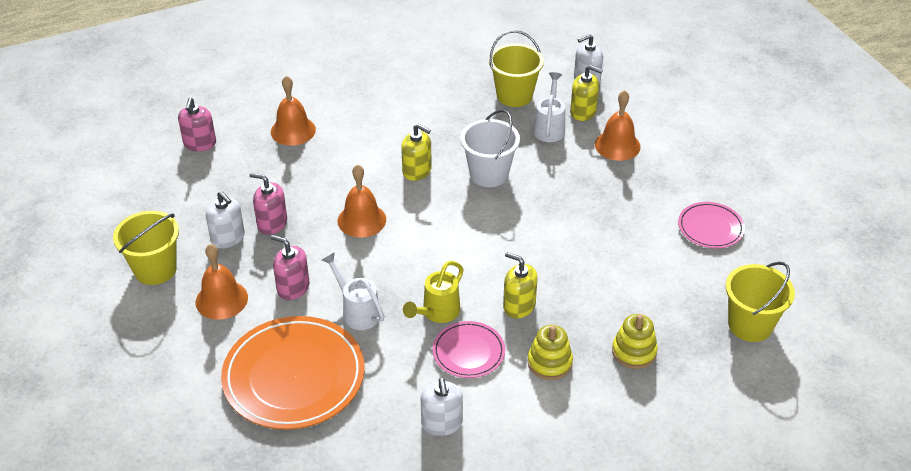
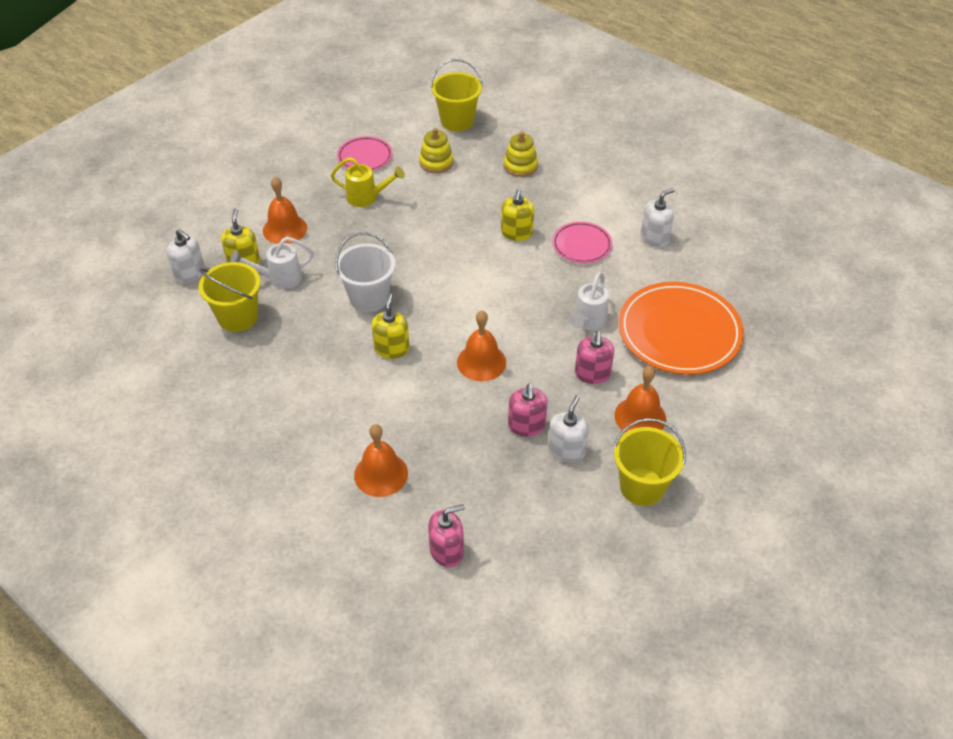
camera: 115 degrees left, 5 degrees up
yellow watering can [403,261,464,323] -> yellow watering can moved to [331,157,405,207]
yellow stacking toy [527,325,573,380] -> yellow stacking toy moved to [419,128,453,173]

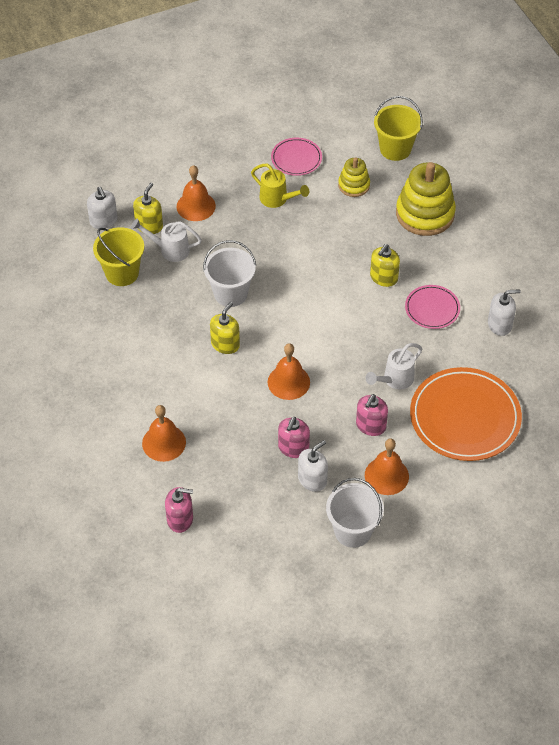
camera: 25 degrees right, 5 degrees up
yellow stacking toy [504,131,538,177] -> yellow stacking toy [396,162,456,236], size x1.83
yellow bucket [613,418,686,506] -> white bucket [326,478,384,548]

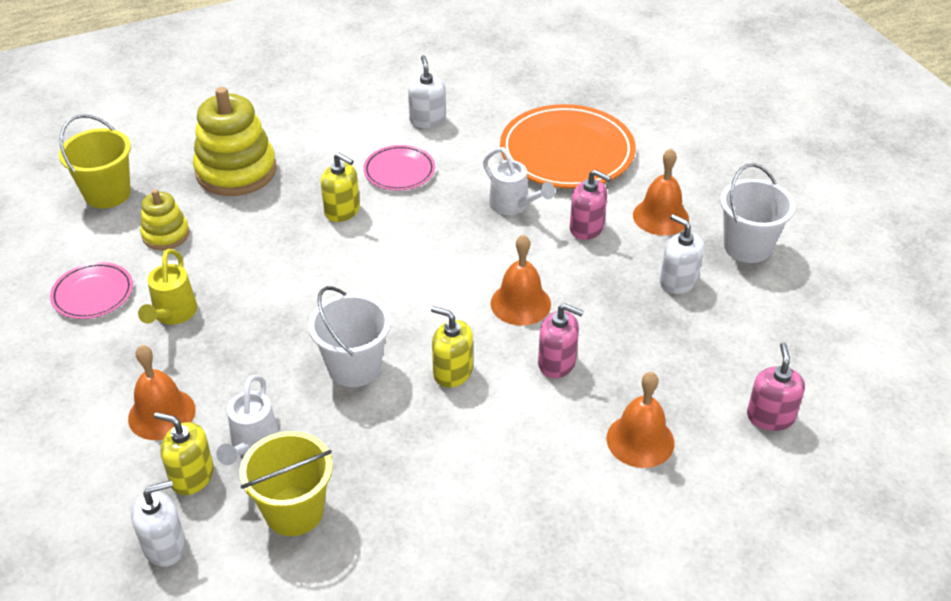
camera: 90 degrees left, 10 degrees down
yellow watering can [251,164,309,208] -> yellow watering can turned 150 degrees clockwise [138,249,197,324]
pink soap dispenser [278,417,310,458] -> pink soap dispenser moved to [538,304,584,378]

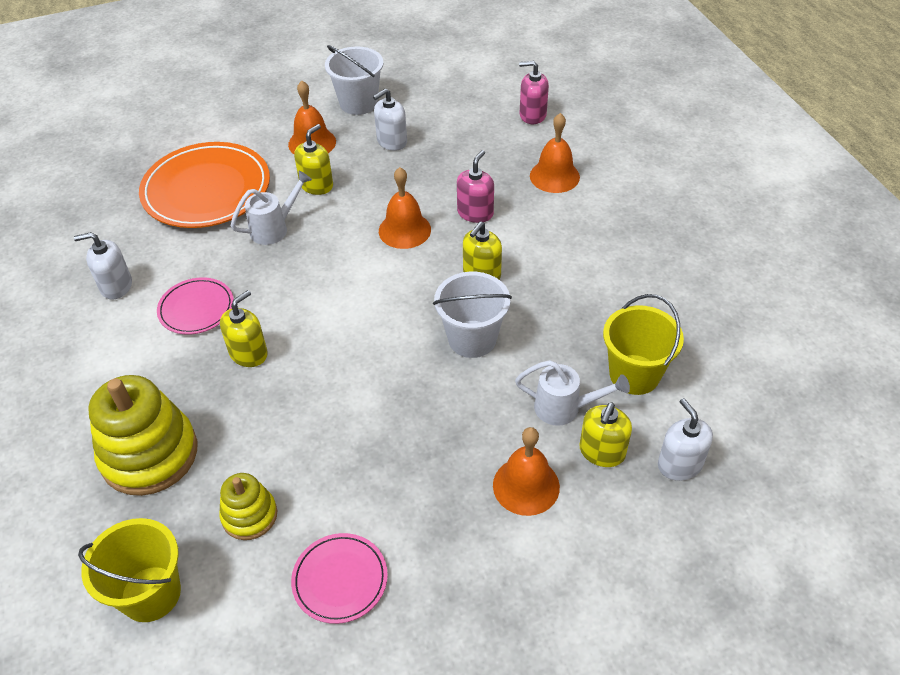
camera: 85 degrees left, 5 degrees up
yellow watering can [138,249,197,324] -> none
pink soap dispenser [570,170,611,240] -> yellow soap dispenser [294,124,333,195]

